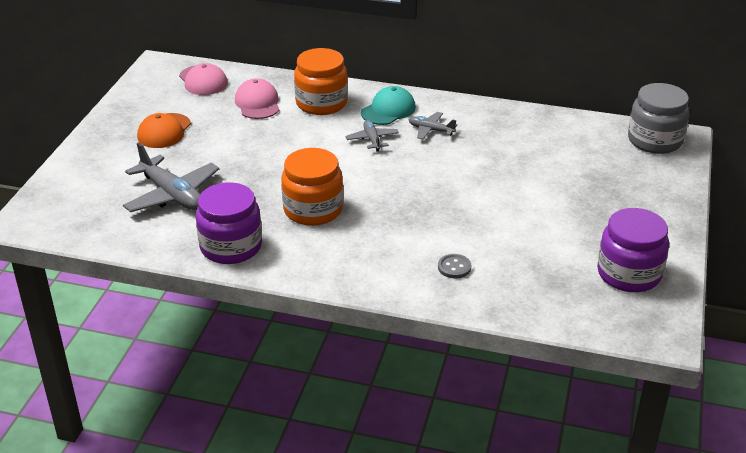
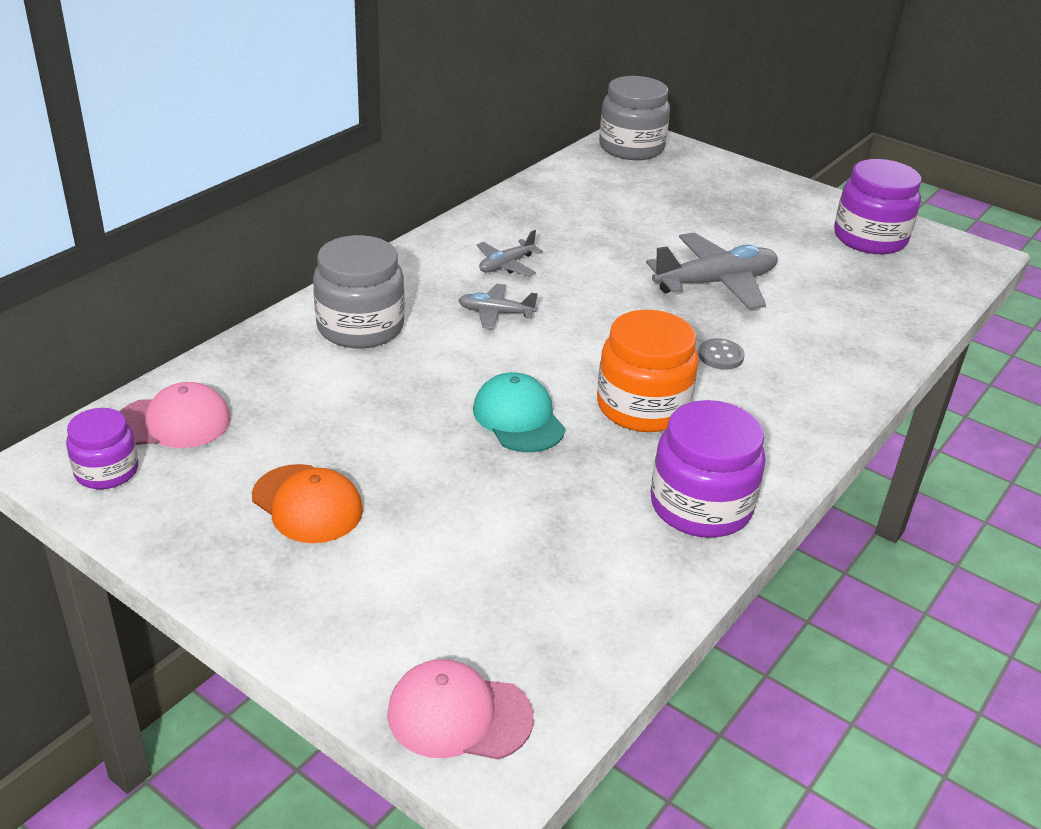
camera: 70 degrees left, 0 degrees up
grey plane [123,142,219,212] -> grey plane moved to [646,232,778,310]
pink cap [235,78,279,119] -> pink cap moved to [387,659,534,760]
orange jar [294,48,348,115] -> grey jar [313,235,405,349]
turquoise cap [361,86,416,125] -> turquoise cap moved to [473,372,565,452]
grey button [438,254,471,278] -> grey button moved to [698,339,745,369]
none -> purple jar [66,408,138,489]

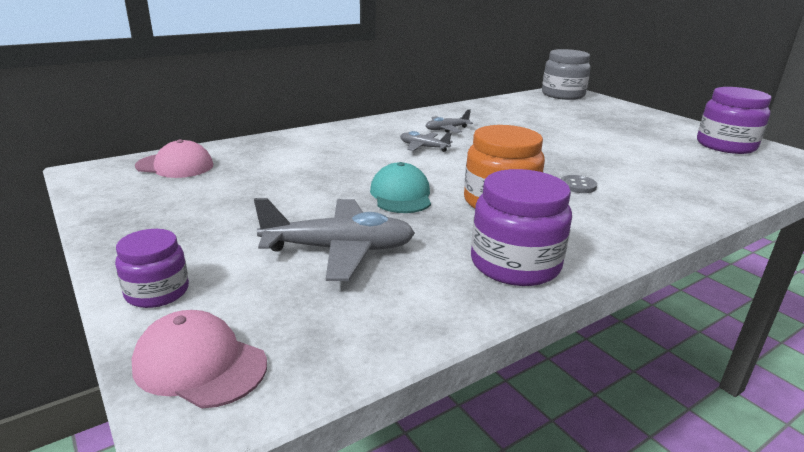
camera: 20 degrees right, 10 degrees down
purple jar [66,408,138,489] -> purple jar moved to [115,229,189,308]
orange cap [252,464,363,543] -> none
grey jar [313,235,405,349] -> none
grey plane [646,232,778,310] -> grey plane moved to [254,198,415,281]

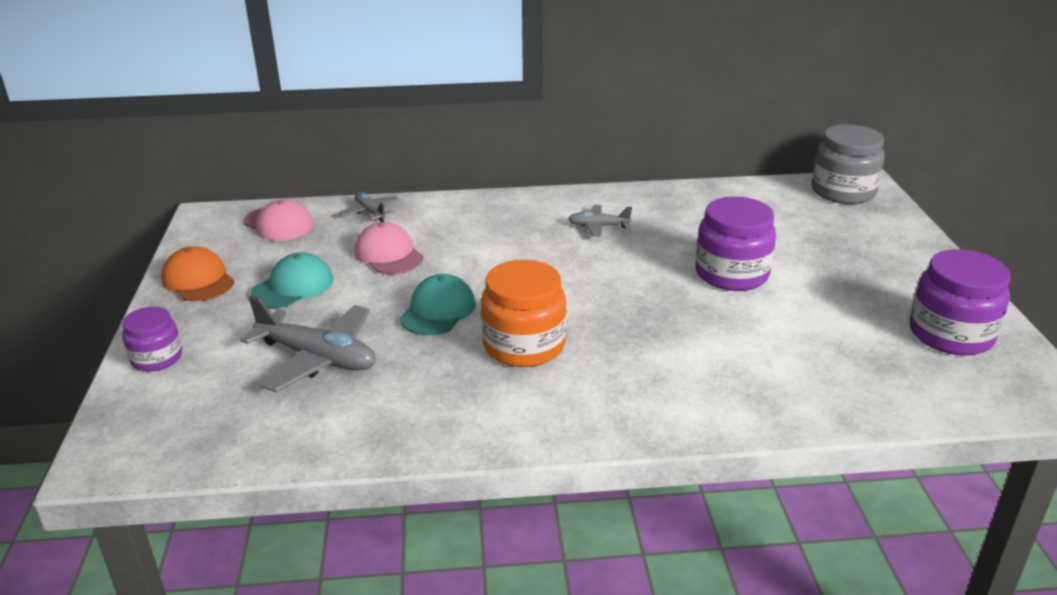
camera: 30 degrees right, 5 degrees up
pink cap [131,310,267,409] -> pink cap moved to [354,222,423,274]
grey plane [400,131,453,152] -> grey plane moved to [339,192,400,222]
purple jar [471,169,572,286] -> purple jar moved to [695,197,776,291]
grey button [561,175,597,193] -> none
none -> orange cap [161,246,235,301]
none -> turquoise cap [250,252,333,308]

